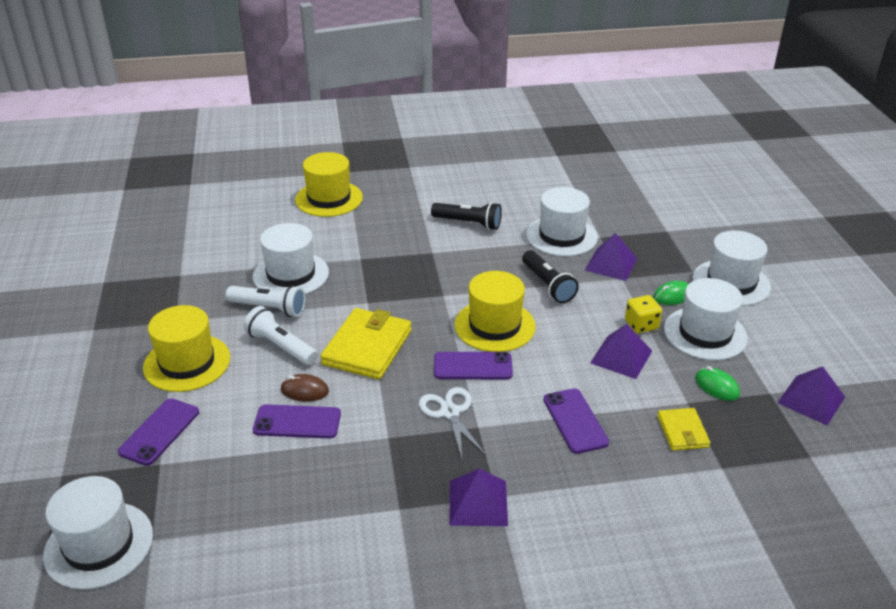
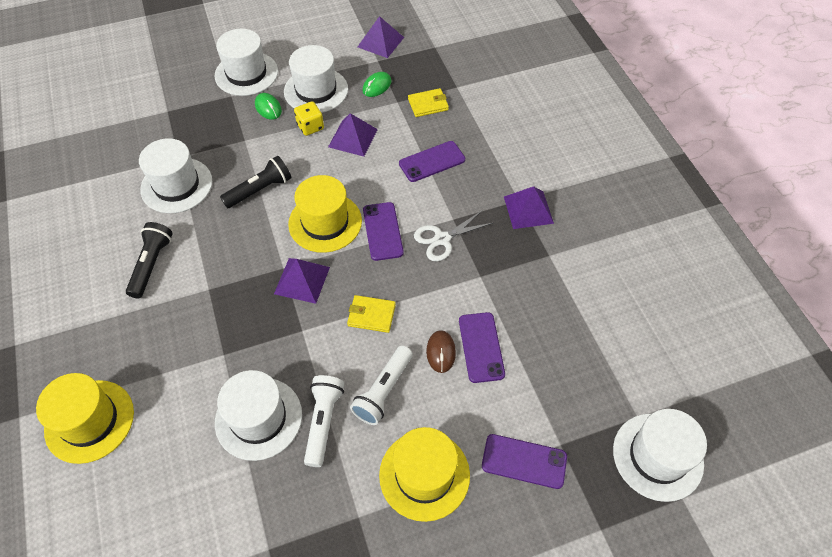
camera: 100 degrees left, 20 degrees up
yellow wallet [320,308,411,379] -> yellow wallet [347,295,396,333], size x0.55
purple pyramid [585,233,637,281] -> purple pyramid moved to [274,258,330,304]

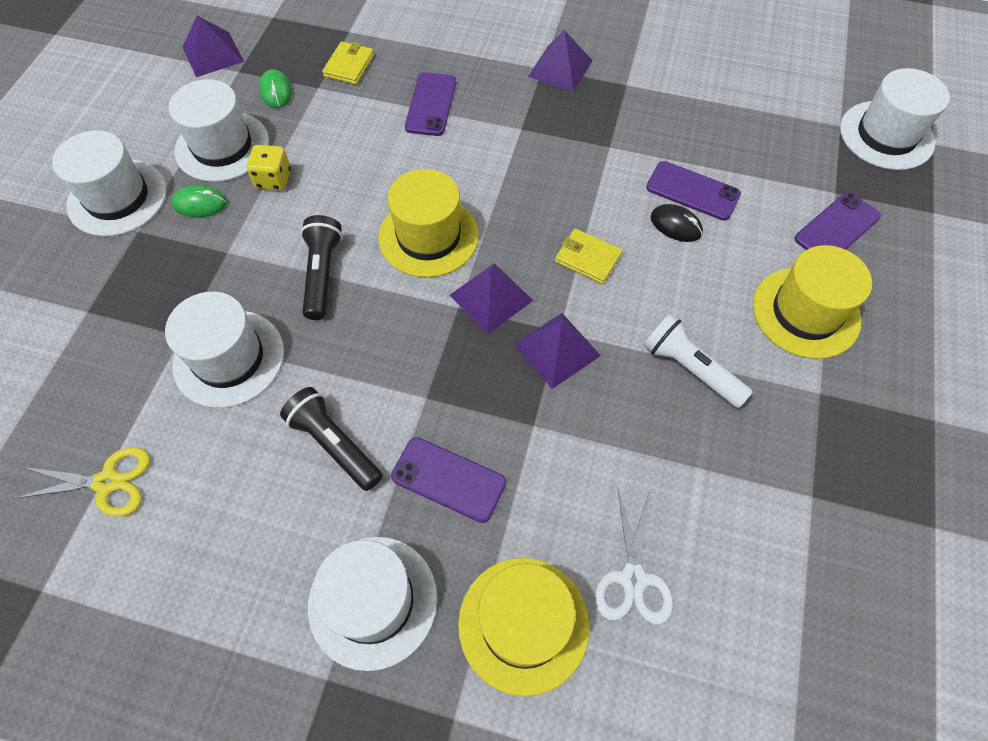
camera: 55 degrees left, 5 degrees up
white hat [215,370,302,461] -> white hat moved to [308,537,438,671]
purple pyramid [328,113,378,157] -> purple pyramid moved to [514,313,601,389]
yellow wallet [347,295,396,333] -> yellow wallet turned 75 degrees clockwise [555,229,622,284]
white flashlight [350,345,413,425] -> none
purple phone [363,202,404,261] -> purple phone moved to [391,437,506,523]
white scissors [414,210,493,261] -> white scissors moved to [595,487,673,625]
brown mouse [426,330,456,373] -> black mouse [650,204,703,242]
none -> yellow scissors [14,447,150,517]

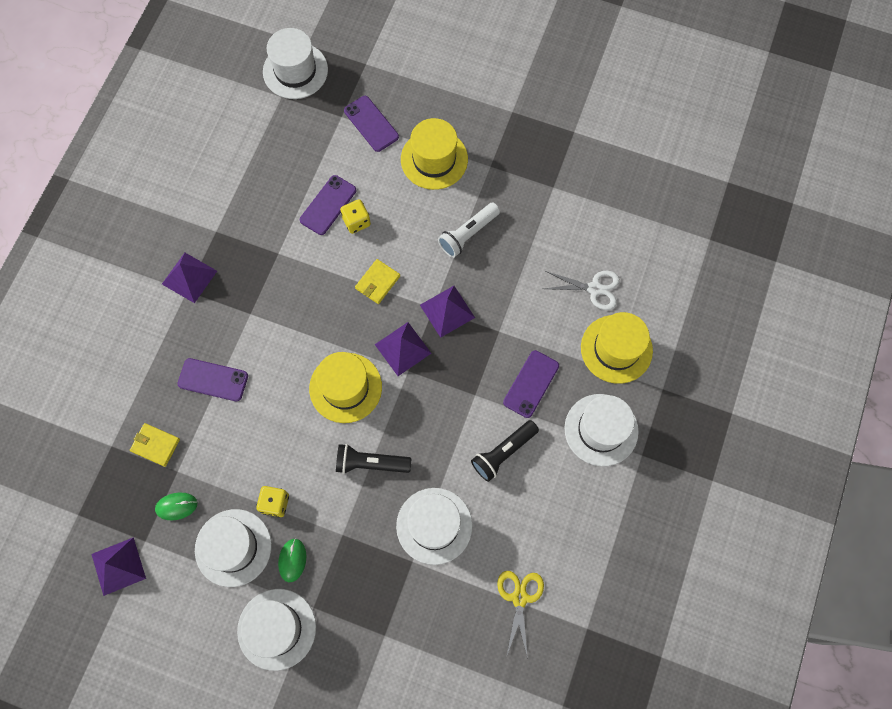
camera: 85 degrees left, 10 degrees up
black mouse [650,204,703,242] -> yellow dice [340,199,371,234]

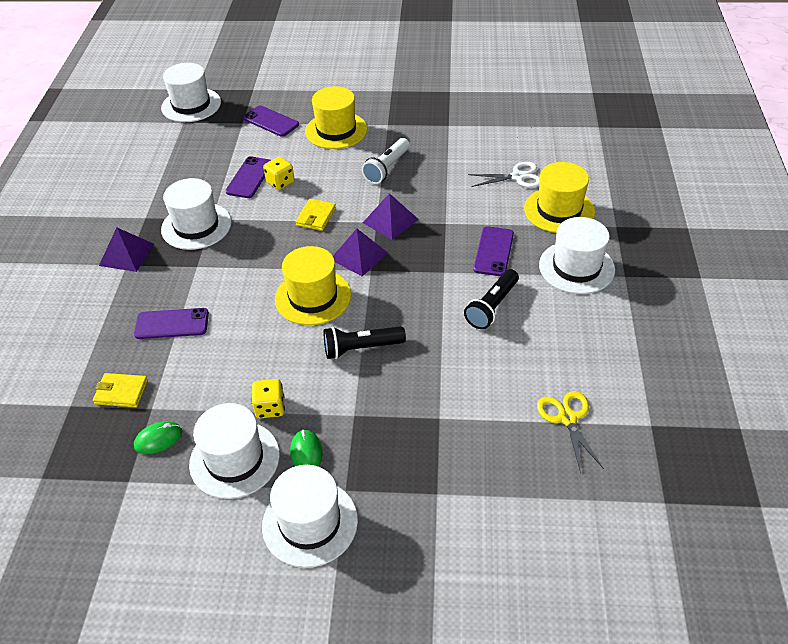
camera: 15 degrees left, 25 degrees down
purple pyramid [92,537,146,596] -> none
white hat [396,488,473,565] -> white hat moved to [161,178,232,250]

